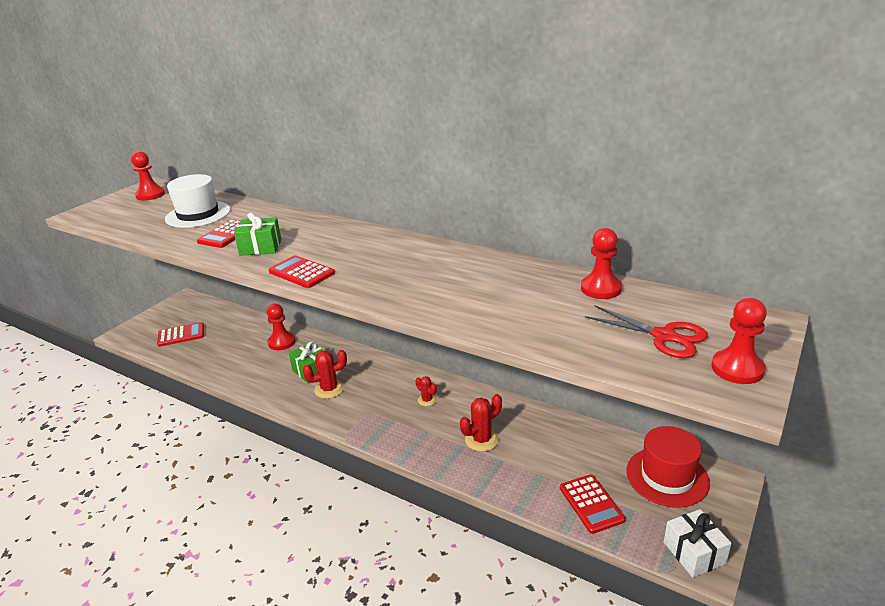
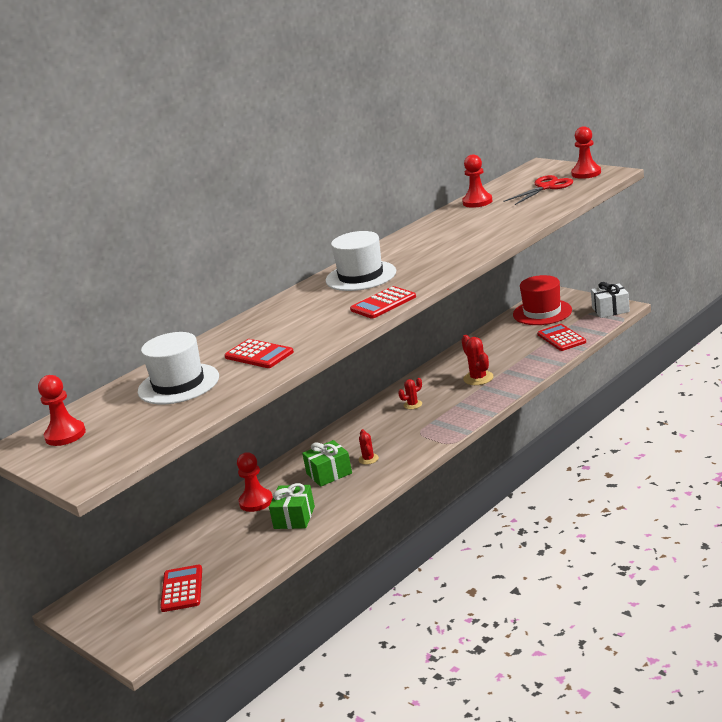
camera: 75 degrees left, 5 degrees down
green gift [234,213,282,256] -> green gift moved to [269,483,315,529]
red cactus [303,350,347,399] -> red cactus [359,429,379,465], size x0.61
red calculator [560,474,626,534] -> red calculator turned 105 degrees counterclockwise [537,324,586,351]
none -> white hat [326,231,396,291]

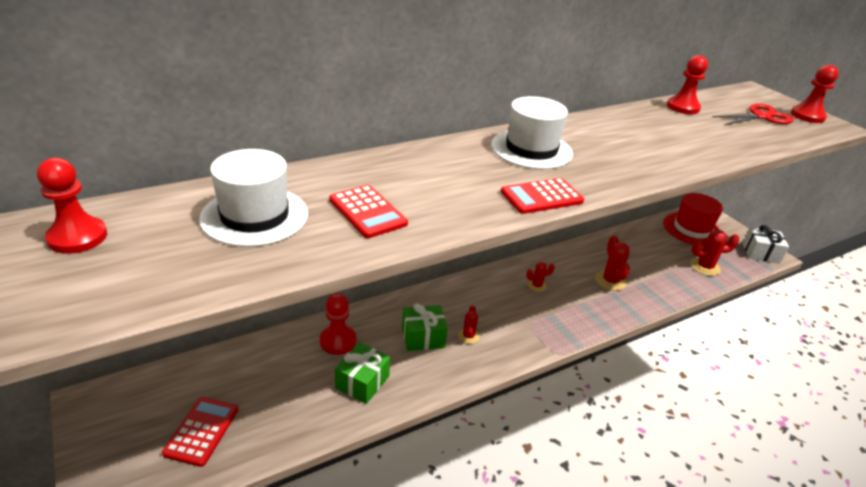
camera: 10 degrees right, 10 degrees up
red calculator [537,324,586,351] -> red cactus [690,230,739,276]

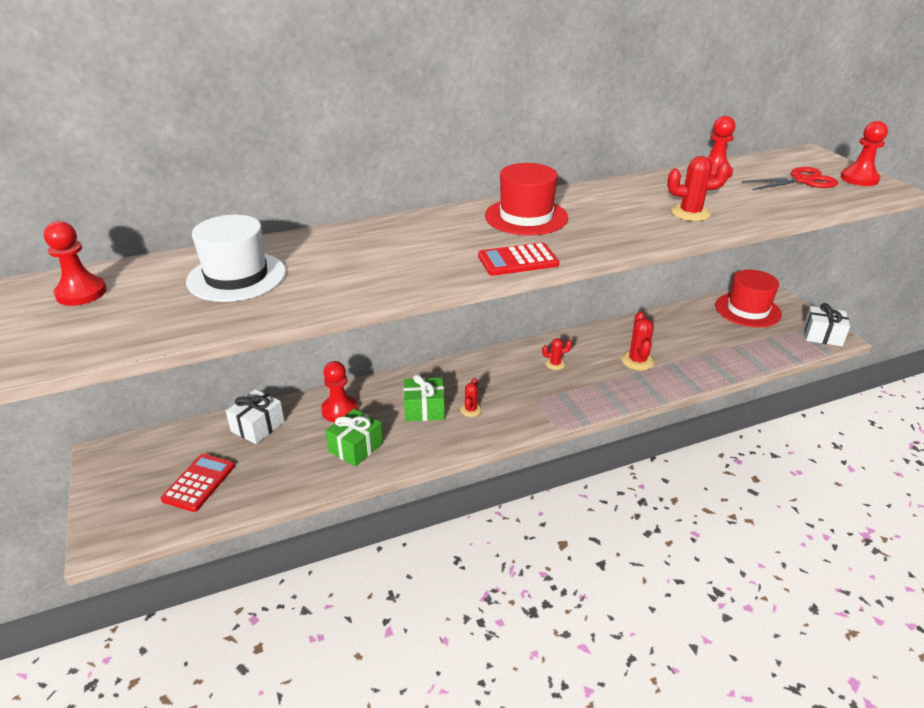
camera: 10 degrees right, 0 degrees up
red calculator [329,185,408,238] -> none
white hat [491,96,573,169] -> red hat [485,163,568,235]
red cactus [690,230,739,276] -> red cactus moved to [667,156,730,221]
none -> white gift [226,389,285,444]

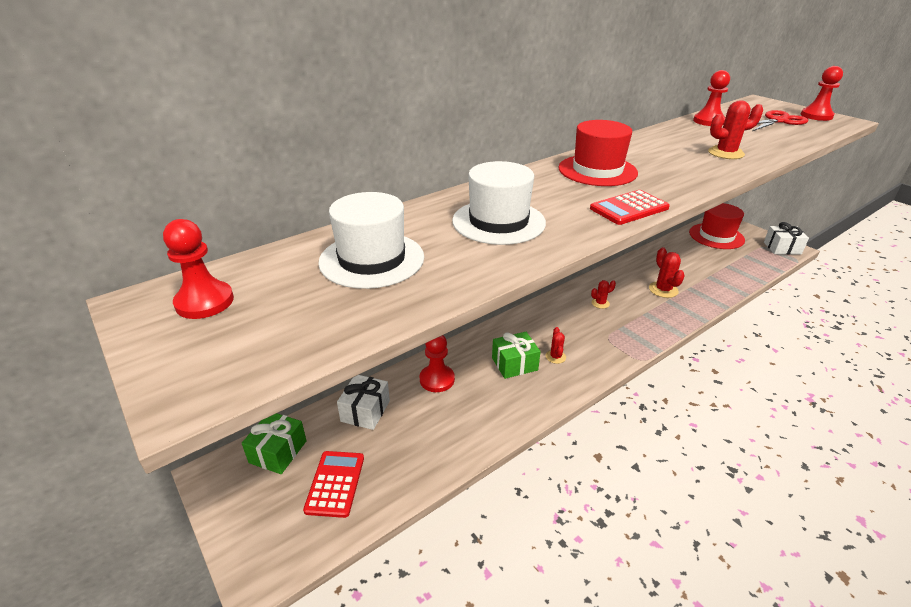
camera: 15 degrees left, 0 degrees up
green gift [325,409,383,467] -> green gift moved to [242,413,307,474]
none -> white hat [452,161,546,245]

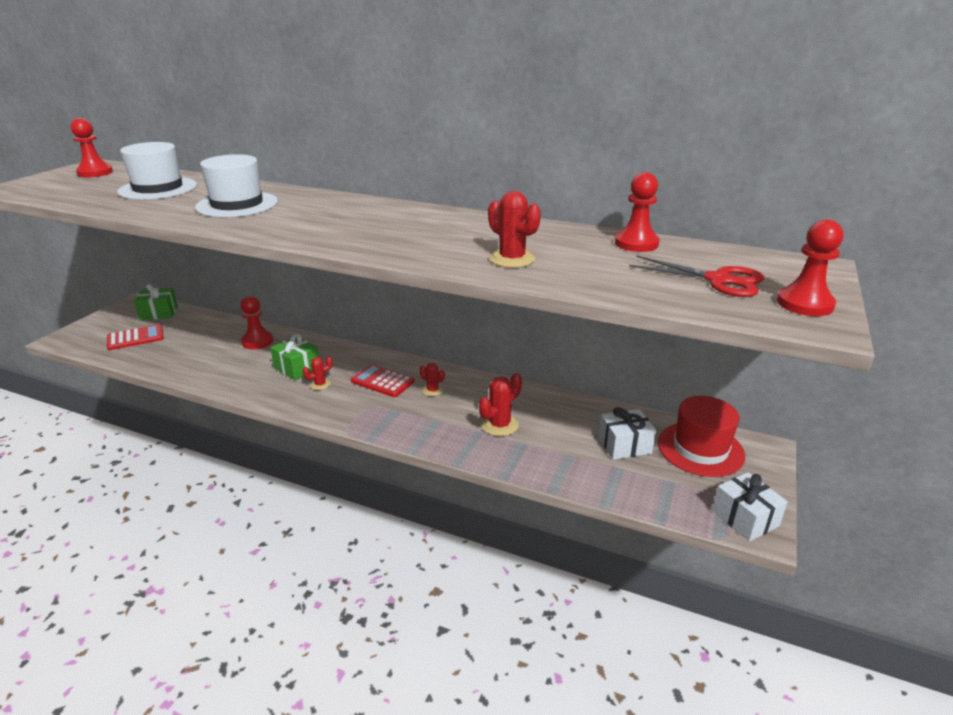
camera: 60 degrees right, 5 degrees down
white gift [337,375,390,430] -> white gift moved to [598,407,656,460]
red hat [558,120,638,186] -> none
red calculator [590,190,670,225] -> red calculator moved to [351,364,415,397]

